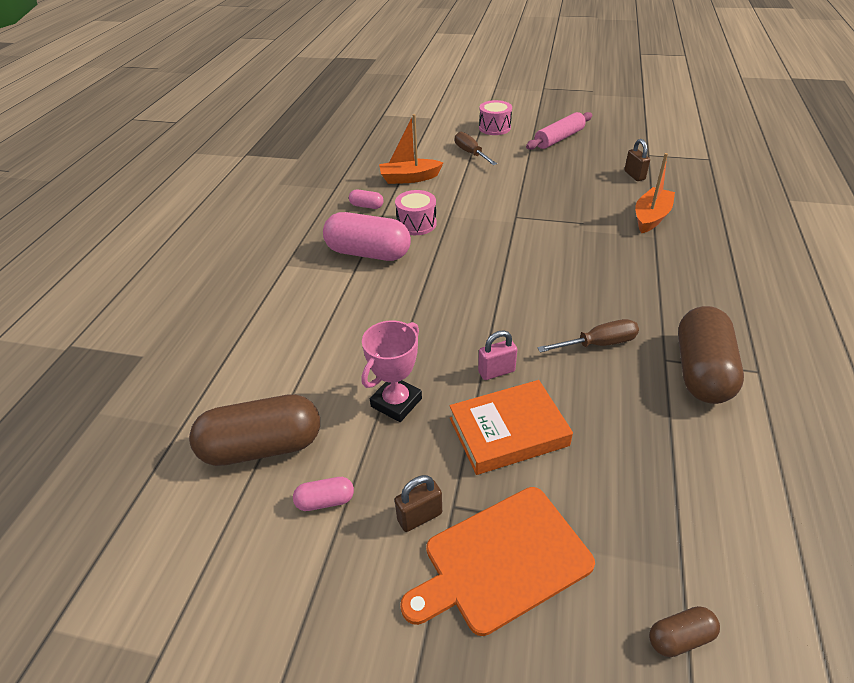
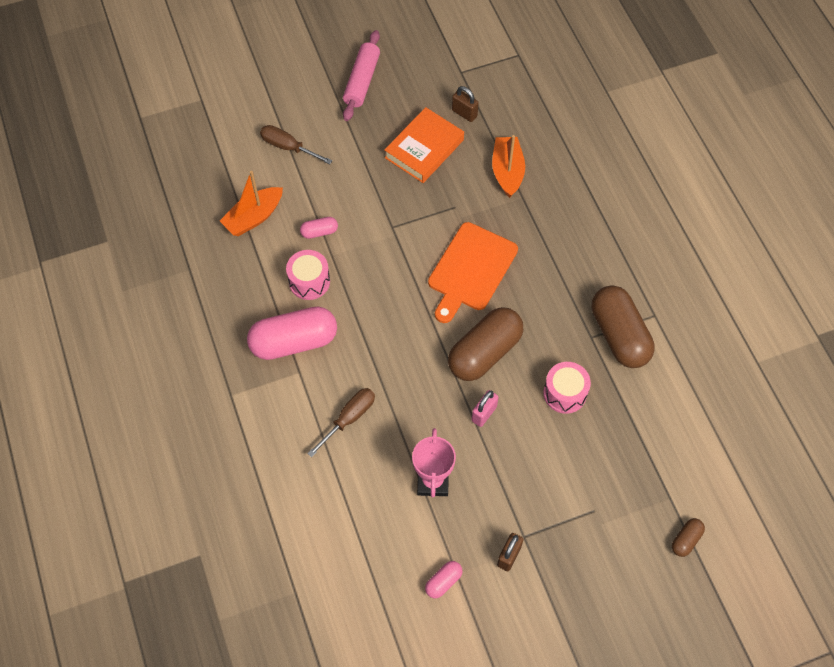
camera: 35 degrees left, 20 degrees up
brown capsule [189,394,320,466] -> brown capsule moved to [448,307,523,381]
pink capsule [349,190,384,209] -> pink capsule moved to [300,217,338,239]
orange cutting board [400,487,595,636] -> orange cutting board moved to [428,222,518,323]
orange book [449,380,573,475] -> orange book moved to [385,107,464,183]
pink drum [479,100,512,135] -> pink drum moved to [543,362,591,414]
brown screwdriver [537,319,639,352] -> brown screwdriver moved to [307,388,375,457]

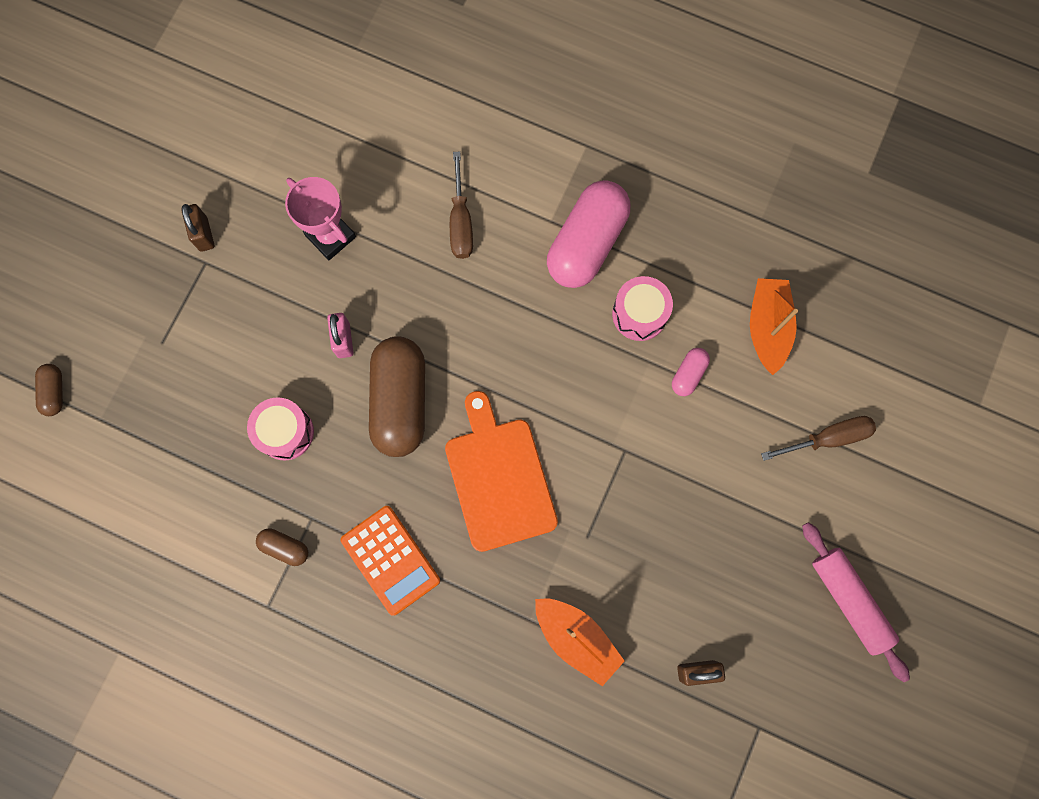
camera: 135 degrees right, 15 degrees up
orange book [385,107,464,183] -> none
pink capsule [425,561,462,598] -> none
brown capsule [592,285,655,368] -> brown capsule [256,528,308,566], size x0.45
none -> orange calculator [341,506,440,616]

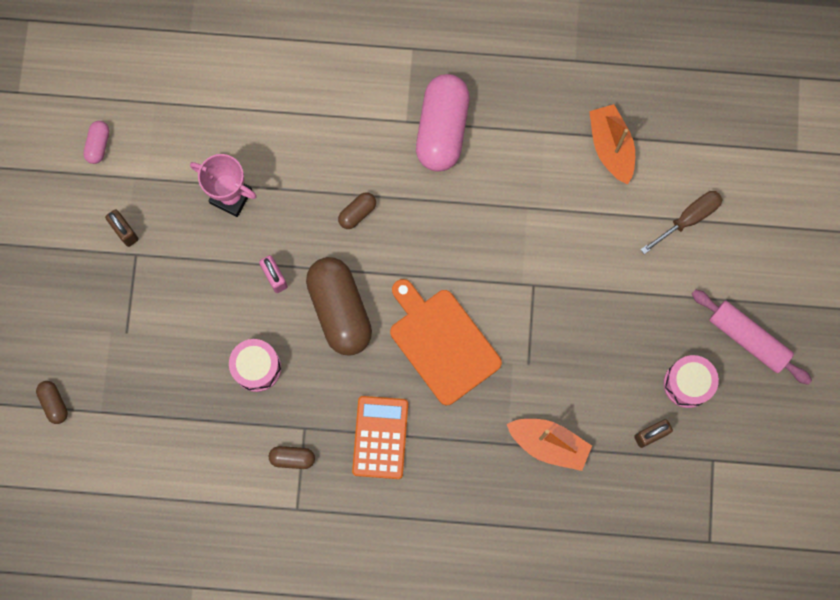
camera: 20 degrees left, 0 degrees up
orange calculator [341,506,440,616] -> orange calculator turned 120 degrees counterclockwise [352,396,408,479]
brown screwdriver [450,152,473,259] -> none
pink drum [612,276,673,341] -> pink drum moved to [664,355,719,408]
pink capsule [672,348,710,396] -> pink capsule moved to [83,121,109,164]
none -> brown capsule [338,192,376,229]

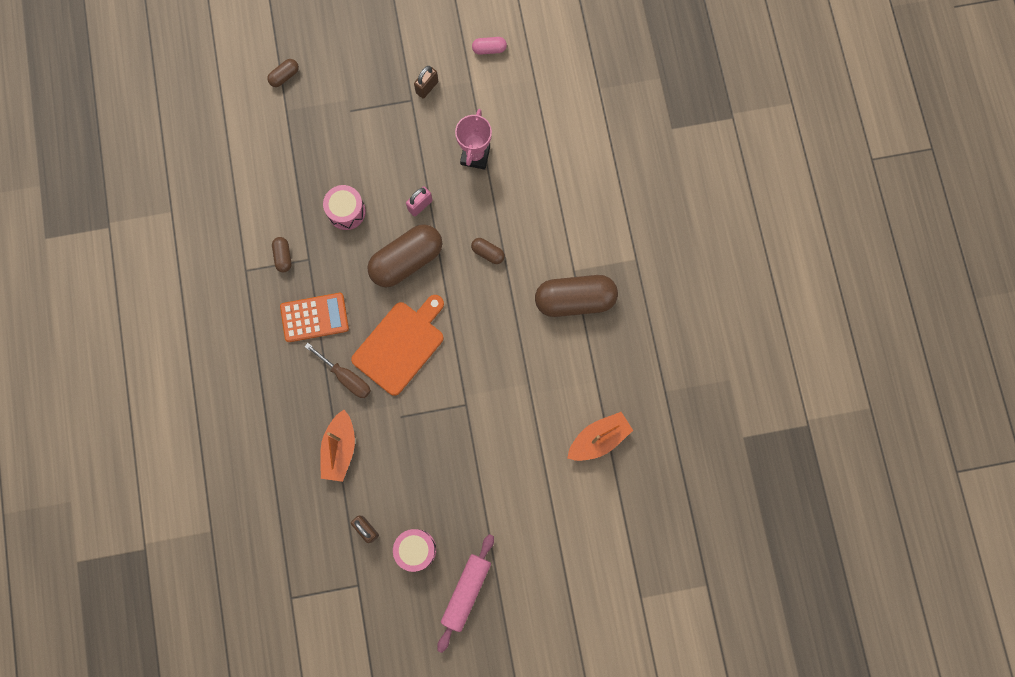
camera: 75 degrees right, 0 degrees up
pink capsule [416,74,469,172] -> brown capsule [535,275,618,317]
brown screwdriver [640,191,723,254] -> brown screwdriver moved to [304,343,371,398]

